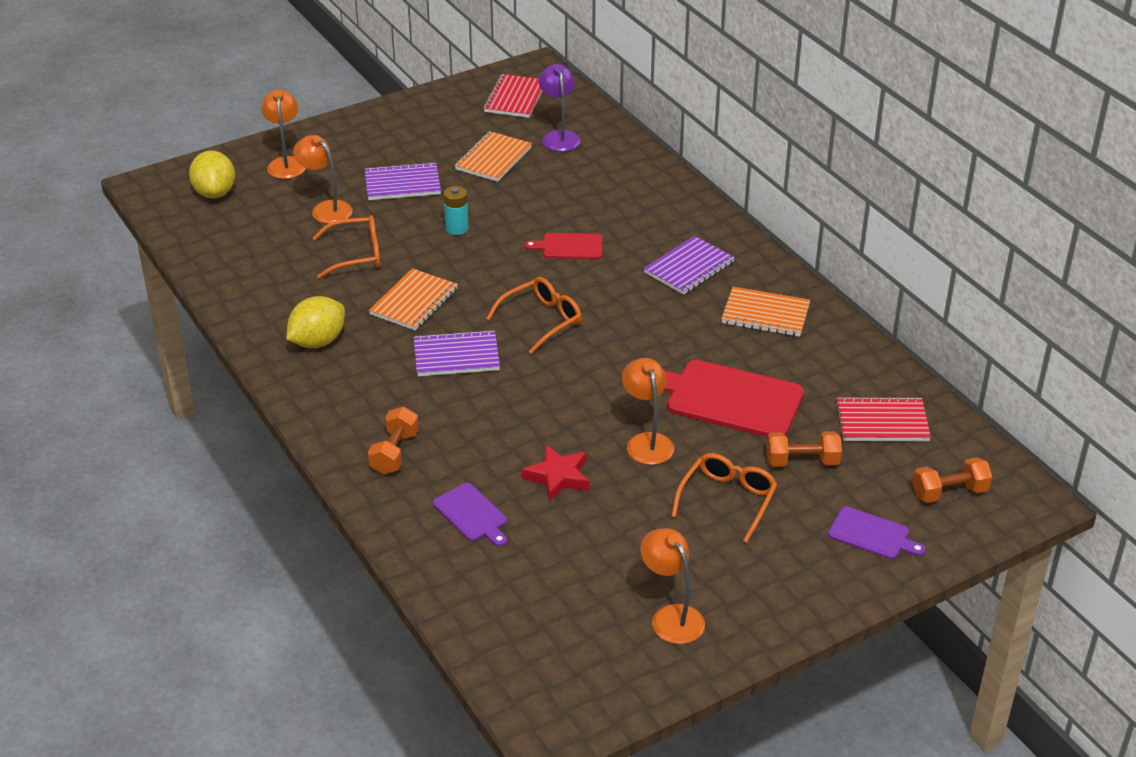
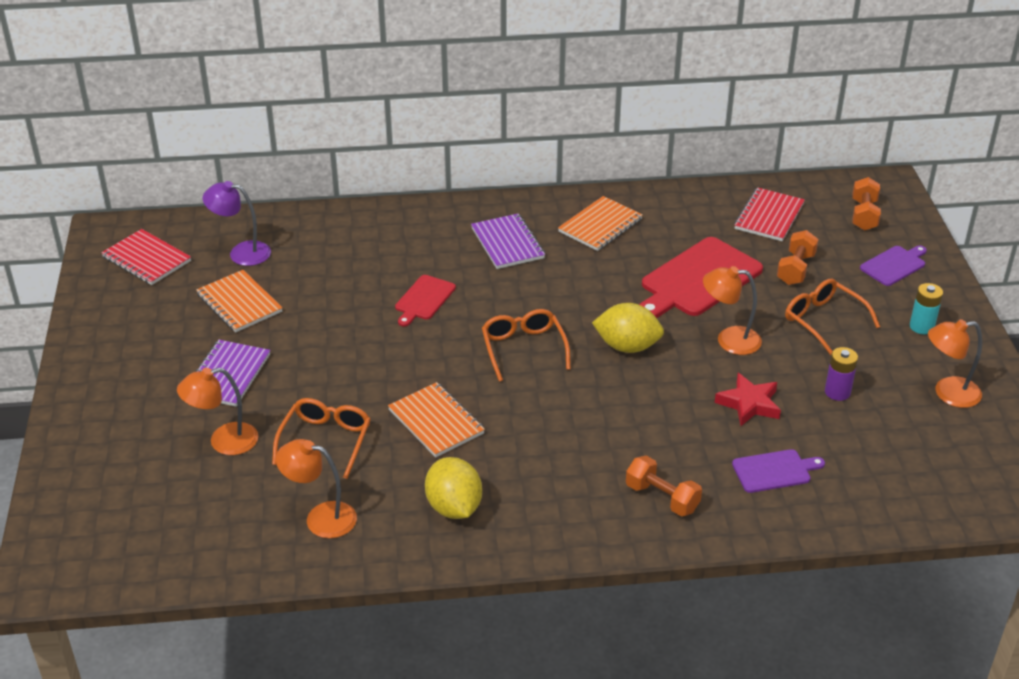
camera: 65 degrees left, 0 degrees up
yellow lemon [189,151,235,198] -> yellow lemon moved to [592,303,664,353]
orange lamp [261,90,306,179] -> orange lamp moved to [276,439,357,538]
purple notebook [414,330,500,376] -> none
turquoise battery [444,186,469,235] -> turquoise battery moved to [910,283,943,334]
none -> purple battery [825,347,858,401]

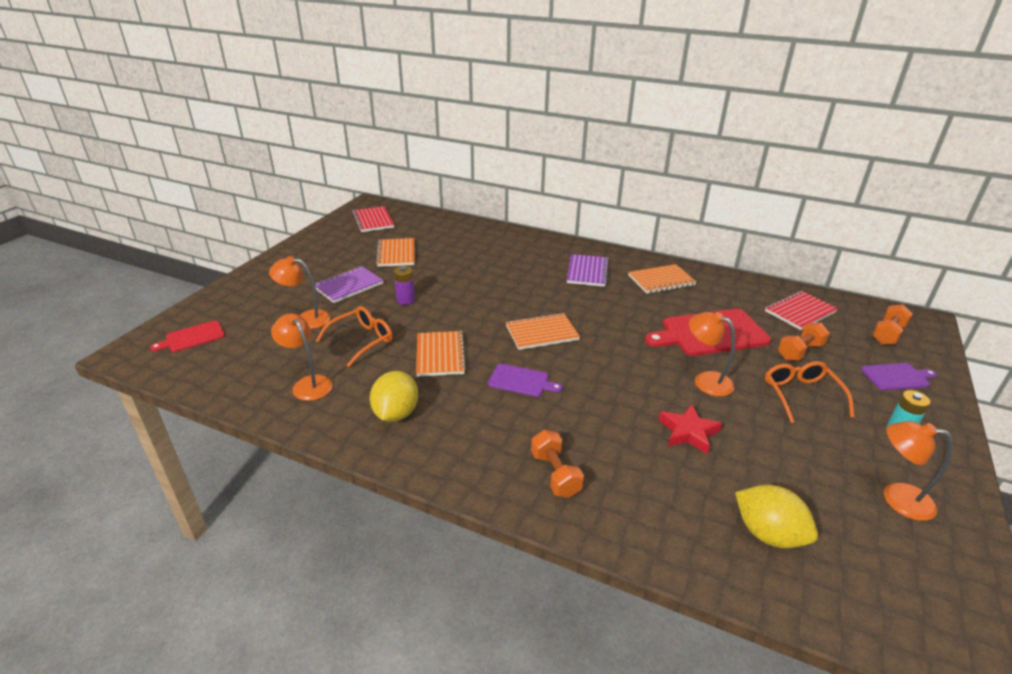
camera: 30 degrees right, 5 degrees down
purple lamp [203,181,271,266] -> none
red cutting board [395,275,456,326] -> red cutting board moved to [150,320,225,352]
orange glasses [482,309,571,382] -> orange notebook [506,313,580,350]
yellow lemon [592,303,664,353] -> yellow lemon moved to [735,485,818,548]
purple cutting board [732,449,825,493] -> purple cutting board moved to [488,364,562,397]
purple battery [825,347,858,401] -> purple battery moved to [394,266,415,305]

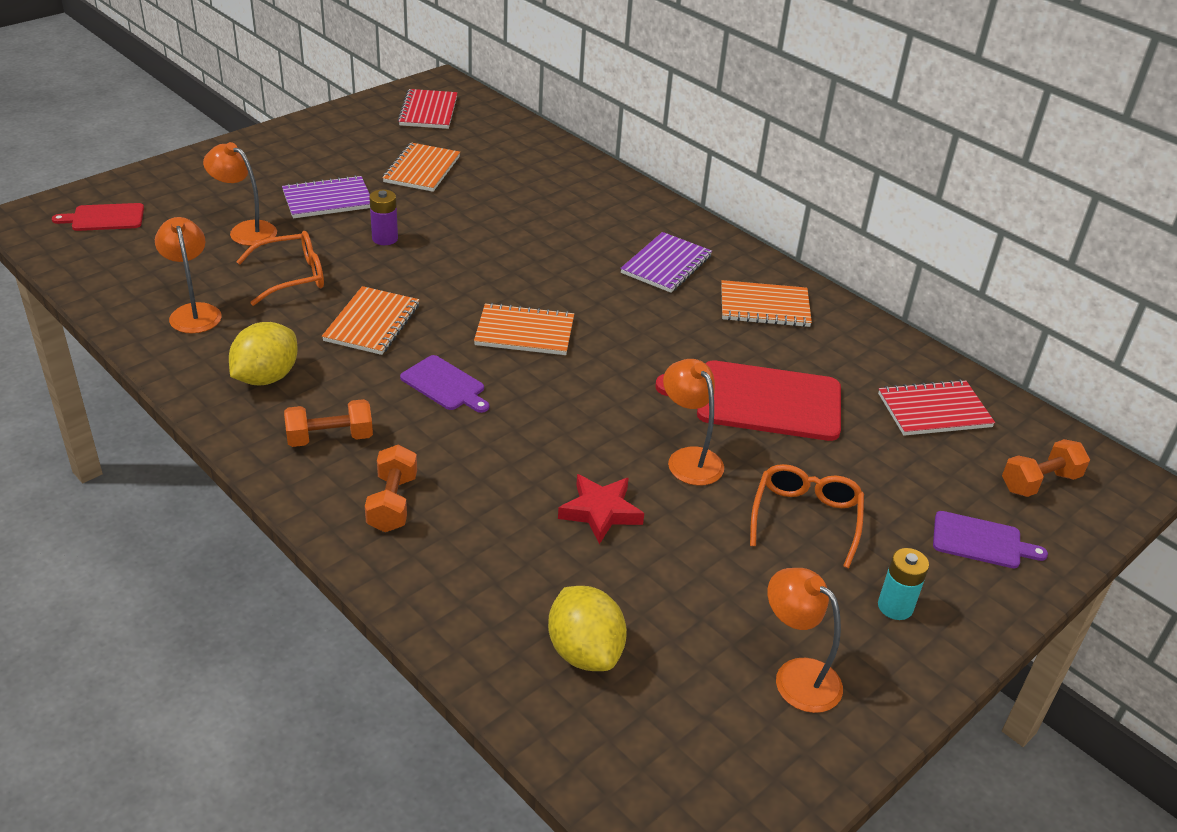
camera: 20 degrees right, 5 degrees up
orange dumbbell [778,323,830,361] -> orange dumbbell moved to [284,399,373,447]

